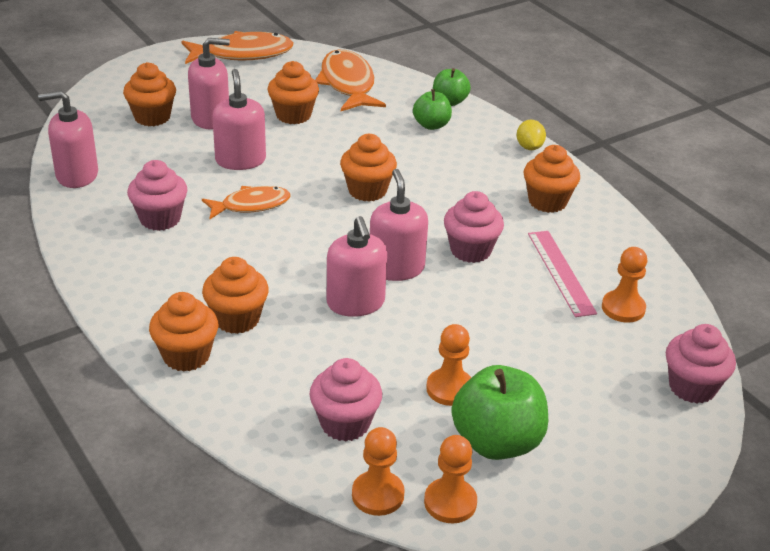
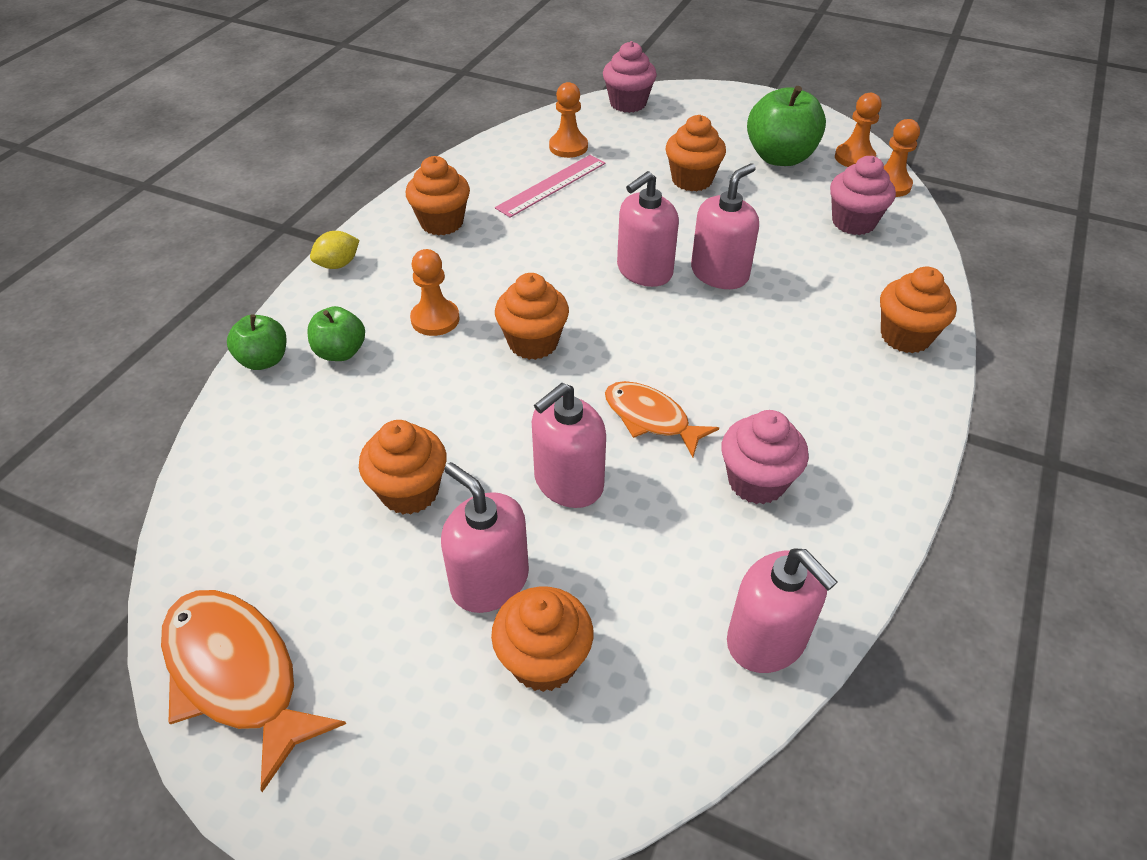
camera: 120 degrees left, 10 degrees up
orange cupcake [202,257,269,334] -> orange cupcake moved to [666,115,726,191]
orange fish [315,50,386,111] -> none
orange pawn [426,324,471,406] -> orange pawn moved to [410,249,460,336]
pink cupcake [444,191,504,263] -> none

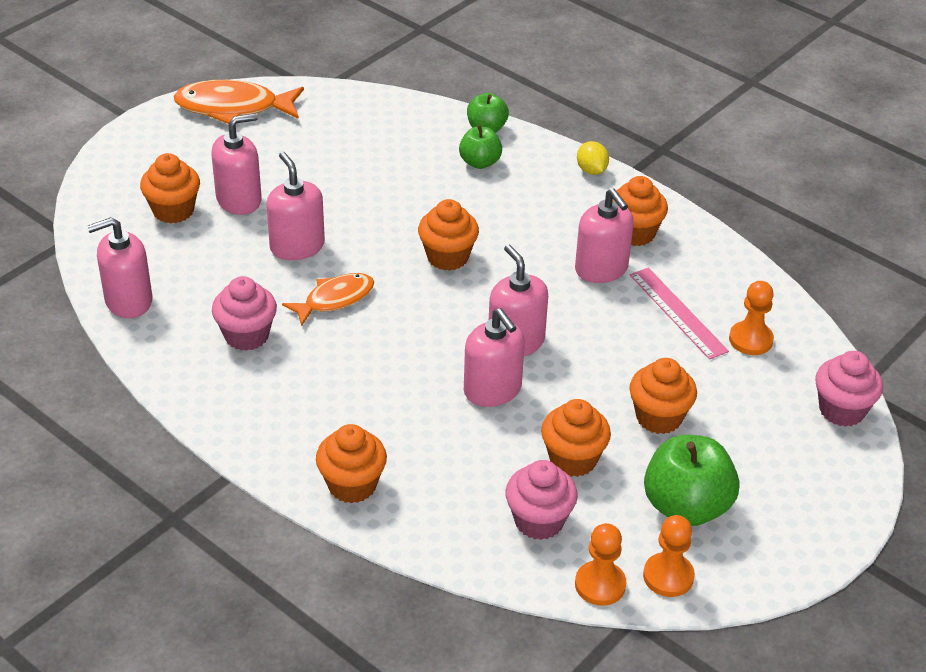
camera: 105 degrees right, 5 degrees down
orange fish [161,590,346,792] -> orange fish turned 150 degrees counterclockwise [174,80,304,124]
orange cupcake [359,420,447,515] -> orange cupcake moved to [541,399,611,477]
orange pawn [410,249,460,336] -> none
none -> pink soap dispenser [575,189,634,283]

